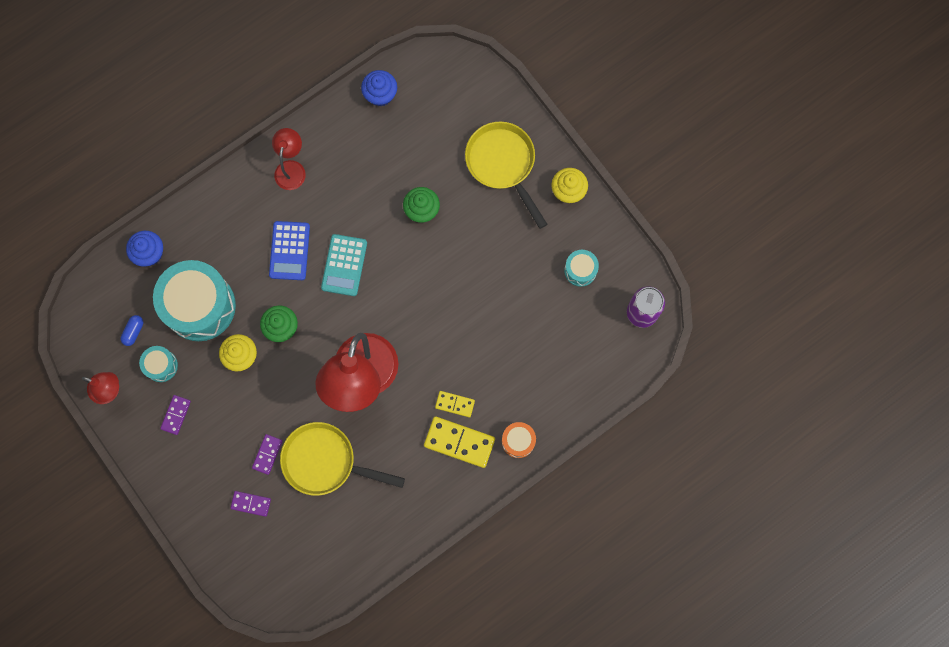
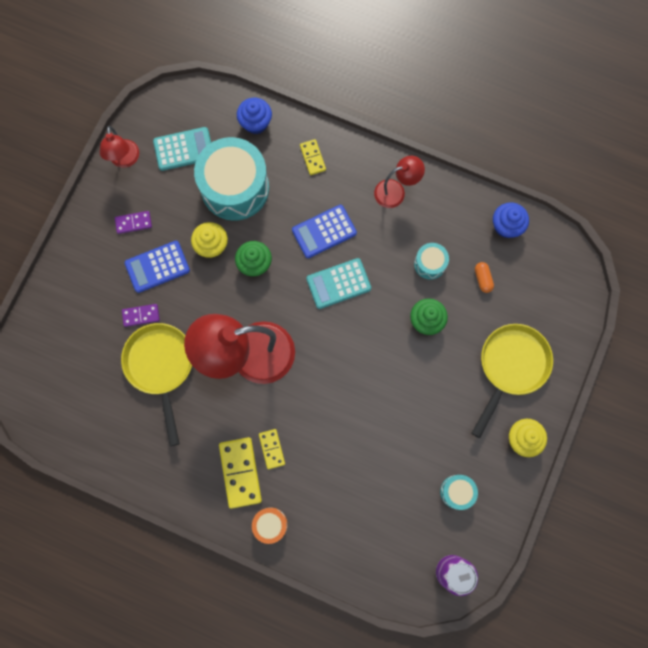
camera: 60 degrees right, 0 degrees up
blue capsule [121,315,143,346] -> turquoise calculator [153,127,211,171]
turquoise drum [139,346,178,382] -> turquoise drum moved to [414,243,449,280]
purple domino [230,491,271,517] -> none
none -> blue calculator [125,241,190,293]
none -> yellow domino [300,139,326,175]
none -> orange capsule [475,262,494,293]

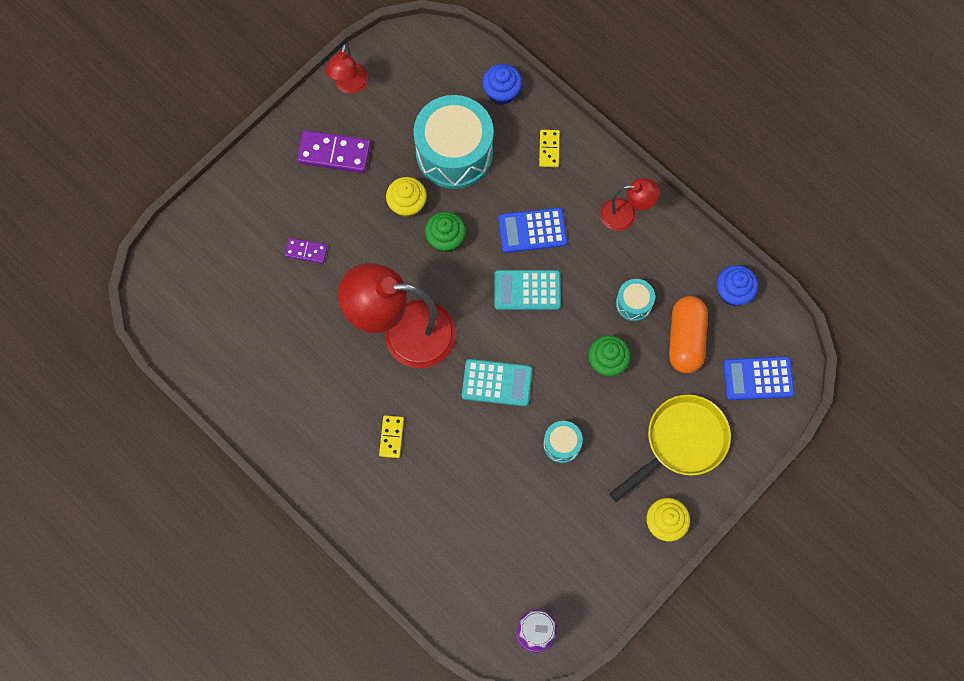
camera: 20 degrees right, 5 degrees down
purple domino [115,211,152,234] -> purple domino [297,130,371,173], size x1.77
yellow pan [121,323,192,446] -> none
blue calculator [125,241,190,293] -> blue calculator moved to [723,356,794,400]
turquoise calculator [153,127,211,171] -> turquoise calculator moved to [462,359,532,407]
yellow domino [219,437,262,509] -> none
orange drum [252,507,288,544] -> none
turquoise drum [440,475,478,510] -> turquoise drum moved to [543,421,583,463]
orange capsule [475,262,494,293] -> orange capsule [669,296,708,374], size x2.17

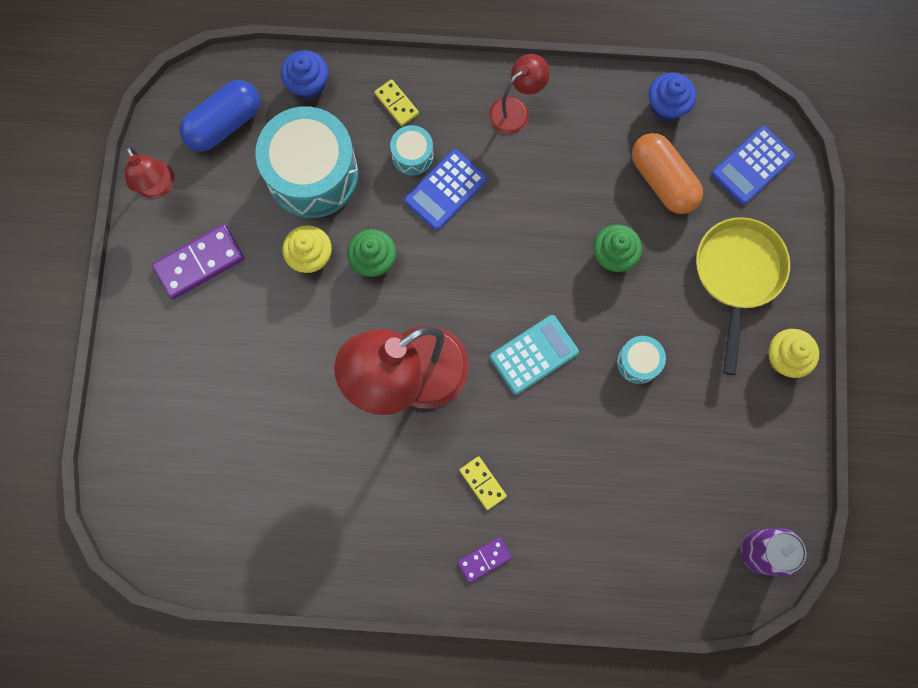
camera: 40 degrees left, 5 degrees up
purple domino [285,238,328,264] -> purple domino moved to [457,537,512,583]
turquoise calculator [494,270,561,310] -> none
turquoise drum [616,279,655,321] -> turquoise drum moved to [390,125,434,176]
none -> blue capsule [179,80,260,152]

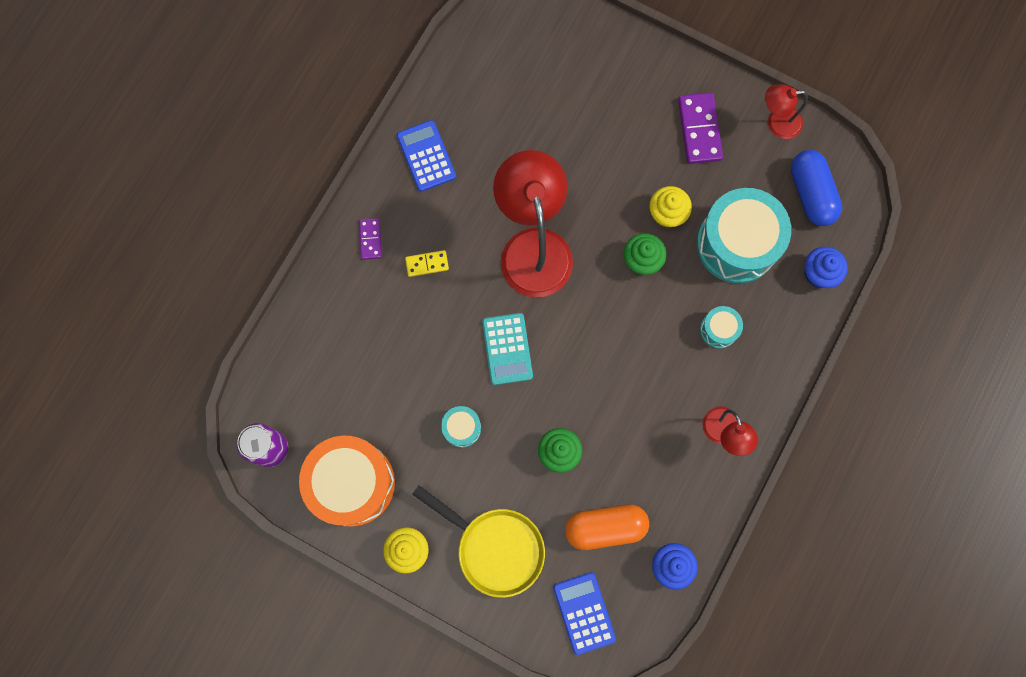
camera: 115 degrees right, 0 degrees up
yellow domino [374,79,419,126] -> none
blue calculator [404,149,487,231] -> blue calculator moved to [397,120,456,192]
none -> orange drum [299,436,395,527]

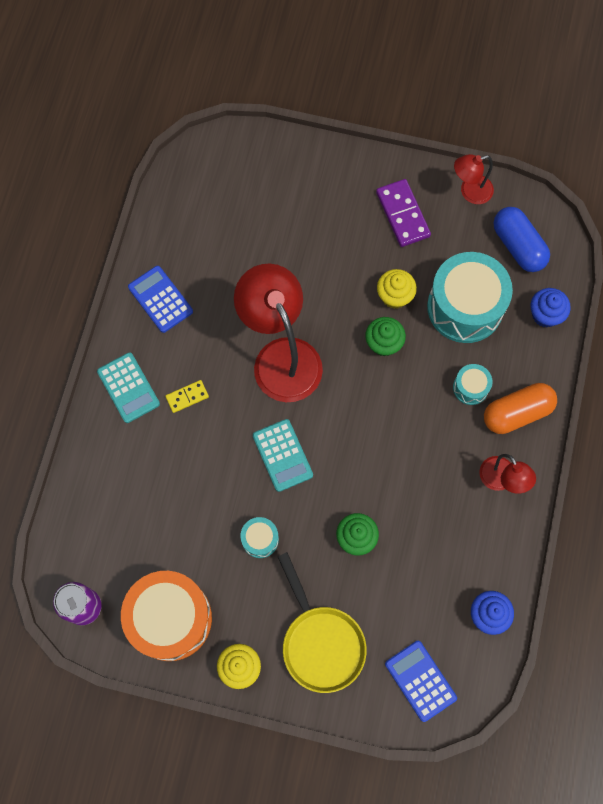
camera: 15 degrees left, 5 degrees down
purple domino [359,218,382,260] -> turquoise calculator [97,352,160,423]
yellow pan [412,485,545,598] -> yellow pan turned 45 degrees clockwise [278,552,367,693]
orange capsule [565,504,649,550] -> orange capsule moved to [484,383,557,434]

